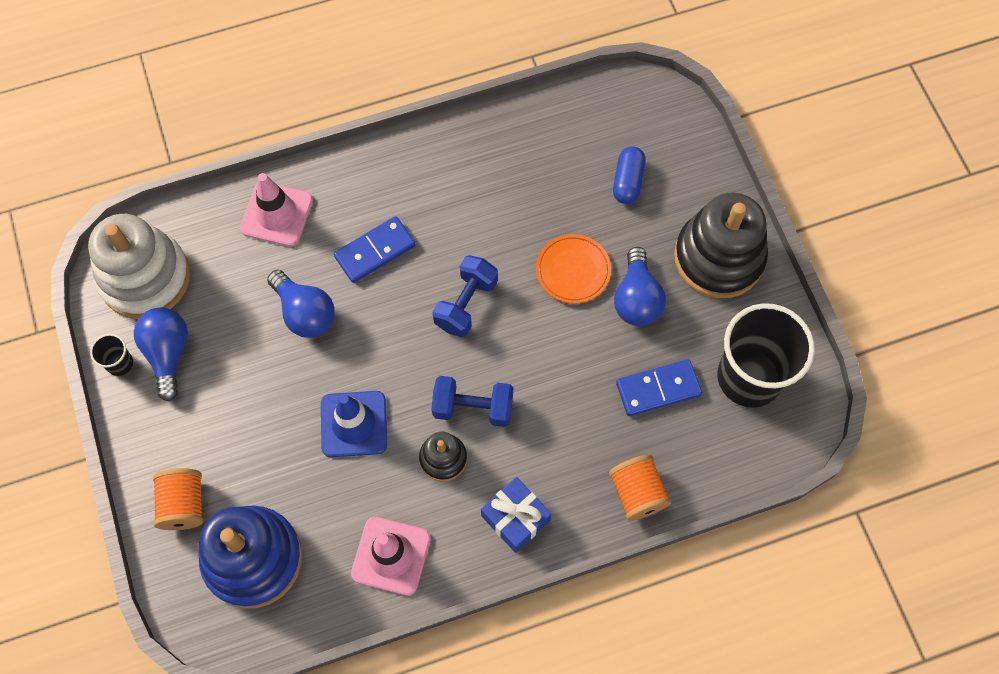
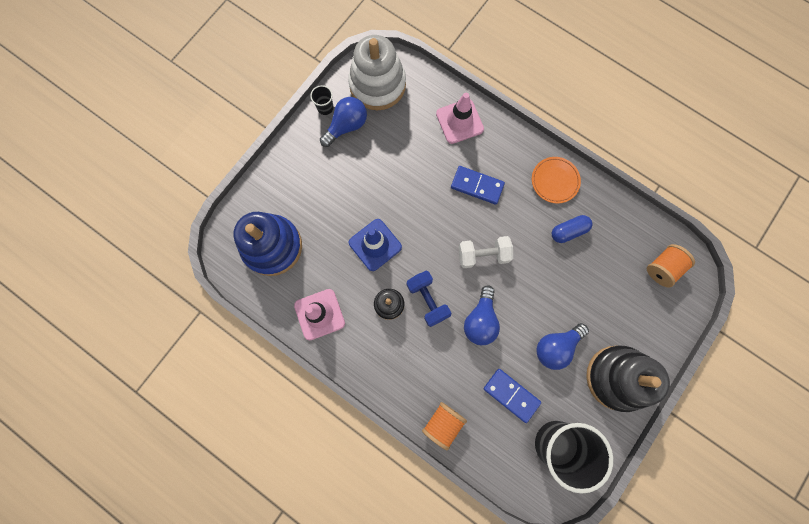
camera: 55 degrees right, 10 degrees up
orange spool [153,468,203,530] -> orange spool moved to [647,244,695,288]
blue light bulb [267,270,335,338] -> blue light bulb moved to [464,285,500,345]
blue dumbbell [432,255,498,337] -> white dumbbell [458,236,513,268]
blue gift [481,477,551,553] -> none
orange plate [536,234,611,303] -> orange plate moved to [532,157,581,203]
blue capsule [613,146,646,204] -> blue capsule moved to [552,215,593,243]

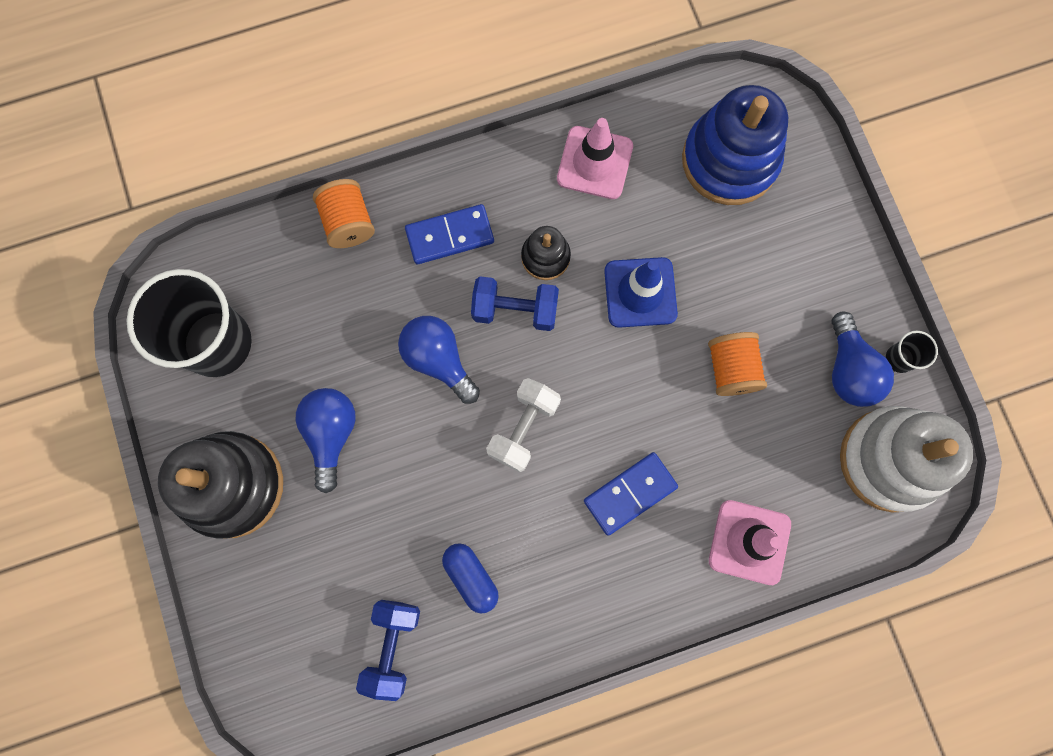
camera: 125 degrees right, 0 degrees up
blue domino [483,369,541,423] -> blue domino moved to [405,204,494,264]
orange plate [532,157,581,203] -> none
blue capsule [552,215,593,243] -> blue capsule turned 45 degrees counterclockwise [442,543,499,613]
orange spool [647,244,695,288] -> orange spool moved to [708,332,767,396]
none -> blue dumbbell [356,600,420,701]

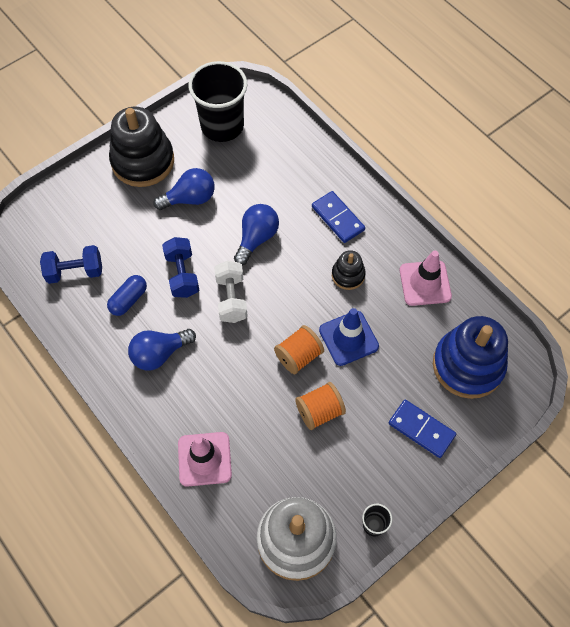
camera: 70 degrees right, 15 degrees down
orange spool [313,179,375,248] -> orange spool moved to [274,325,324,374]
blue dumbbell [471,276,559,331] -> blue dumbbell moved to [162,237,199,298]
white dumbbell [486,378,561,472] -> white dumbbell turned 75 degrees clockwise [214,261,248,323]
blue domino [584,452,678,536] -> blue domino moved to [389,400,456,458]
blue light bulb [831,311,894,407] -> blue light bulb moved to [128,329,196,370]

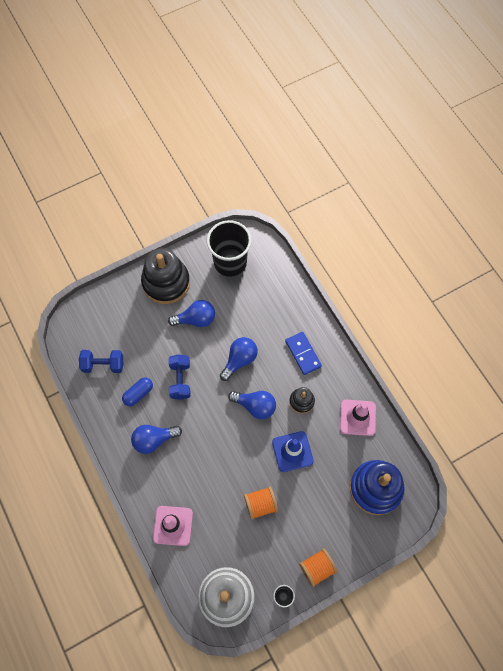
camera: 10 degrees right, 5 degrees up
white dumbbell [214,261,248,323] -> none
orange spool [274,325,324,374] -> orange spool moved to [299,548,338,587]
blue domino [389,400,456,458] -> none
none -> blue light bulb [228,391,276,419]

